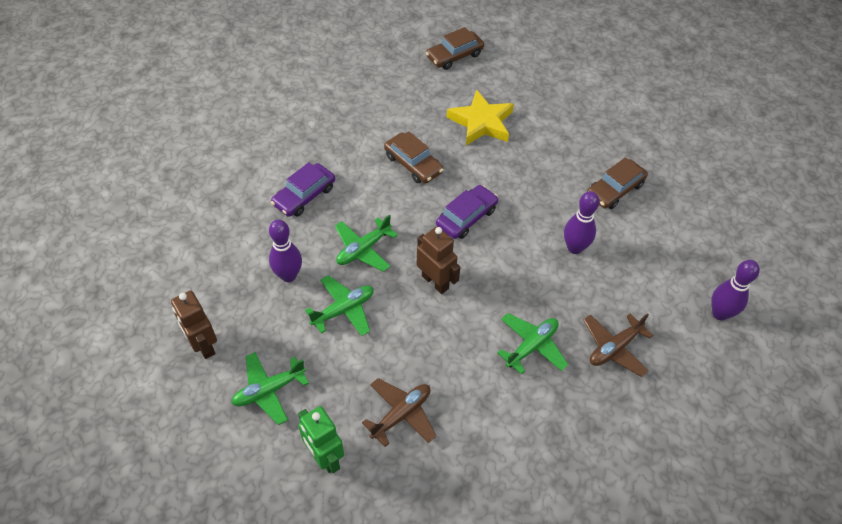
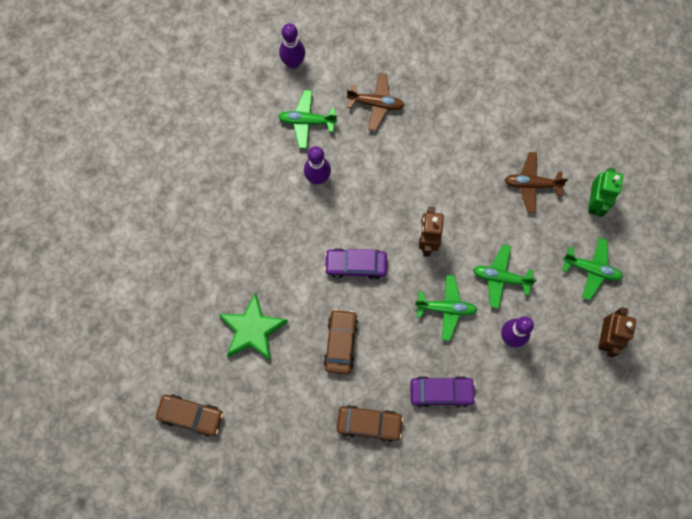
camera: 130 degrees left, 20 degrees up
yellow star [447,89,514,145] -> green star [218,293,288,361]
green plane [497,313,568,375] -> green plane moved to [278,90,337,149]
brown car [587,157,648,209] -> brown car moved to [337,405,404,443]

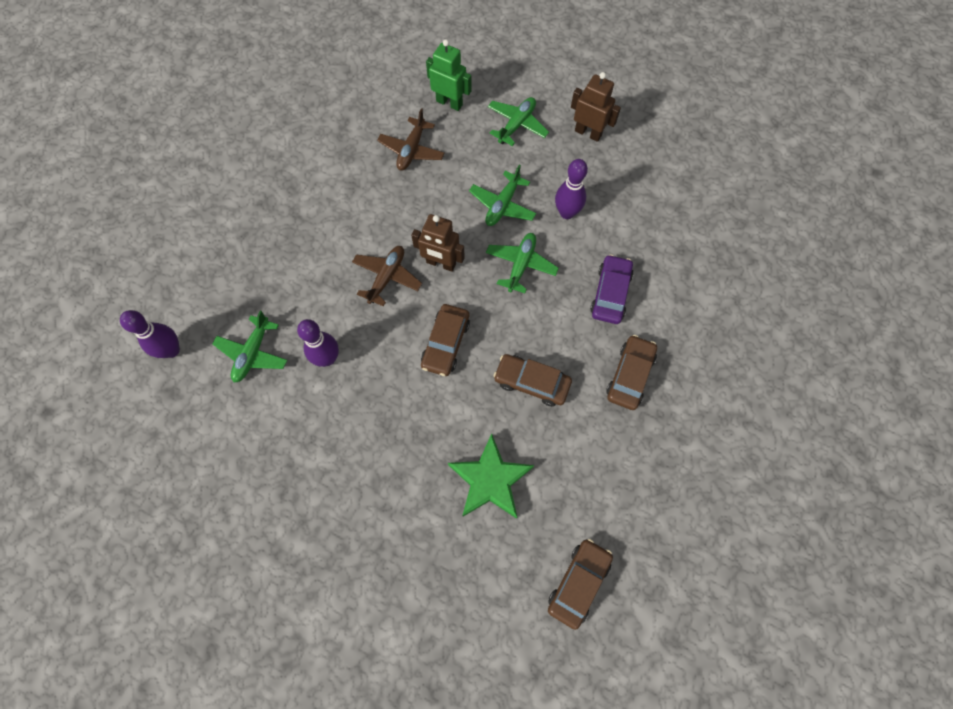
camera: 75 degrees left, 5 degrees down
purple car [324,248,387,280] -> brown car [421,304,470,376]
brown plane [347,73,404,131] -> brown plane moved to [352,246,422,307]

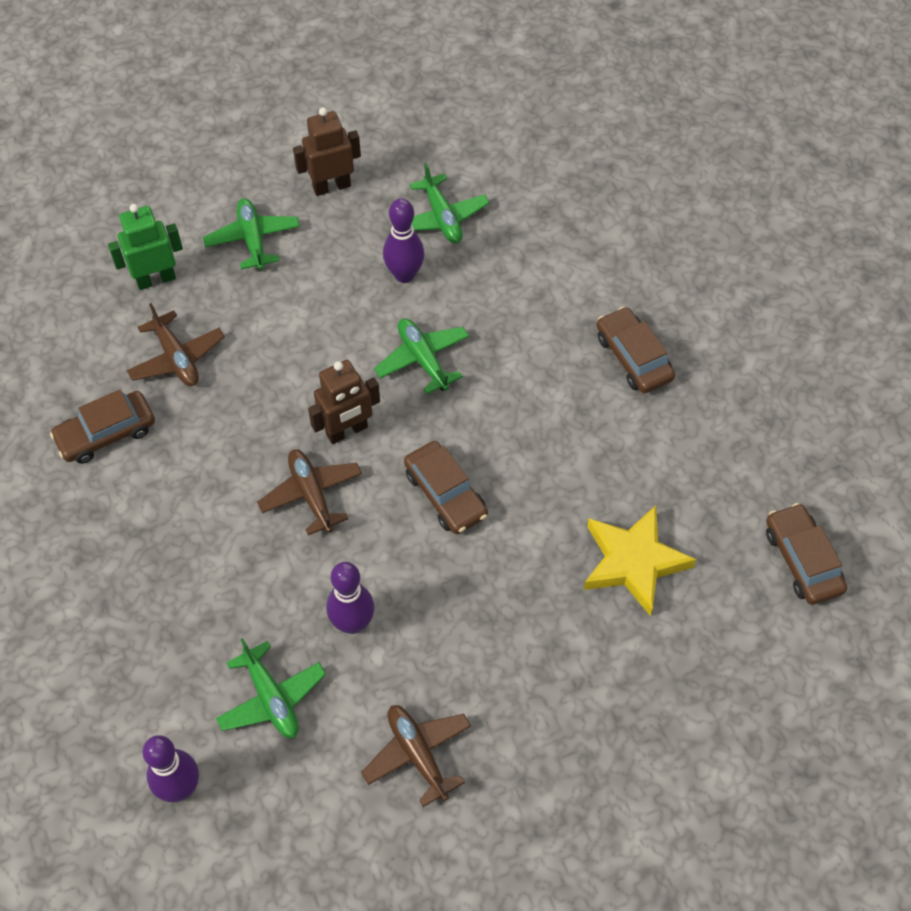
camera: 50 degrees left, 10 degrees down
green star [448,433,534,519] -> yellow star [584,505,696,616]
green plane [469,165,536,226] -> green plane moved to [409,162,489,243]
brown car [494,354,572,406] -> brown car moved to [50,390,155,464]
purple car [590,254,634,324] -> none
none -> brown plane [361,705,471,807]

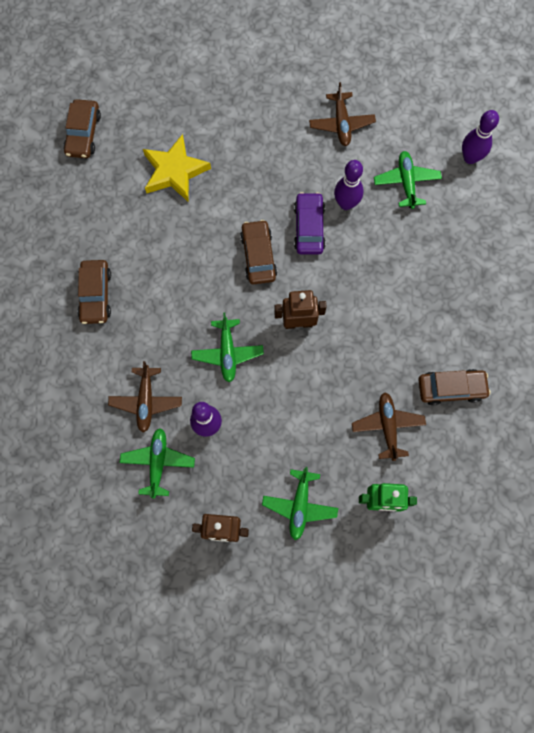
camera: 155 degrees left, 15 degrees up
brown plane [257,449,362,535] -> brown plane moved to [108,361,182,433]
none -> purple car [294,192,326,255]

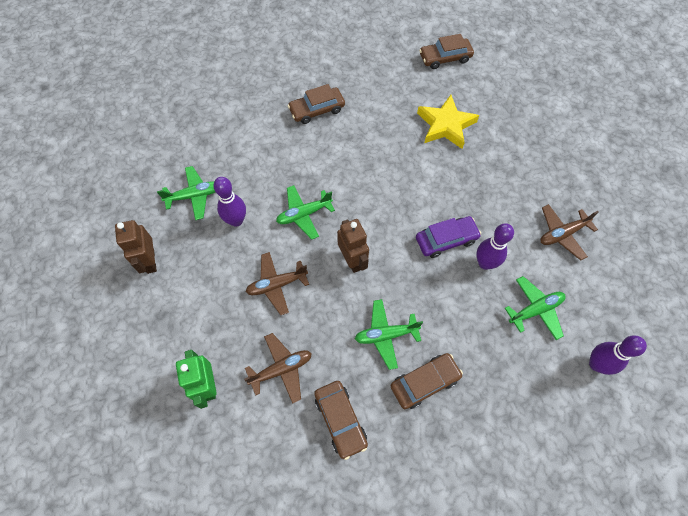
camera: 70 degrees right, 10 degrees down
brown plane [108,361,182,433] -> brown plane moved to [246,252,309,315]
brown car [240,220,277,285] -> brown car moved to [391,353,463,409]
green plane [262,467,338,540] -> green plane moved to [355,299,423,370]

